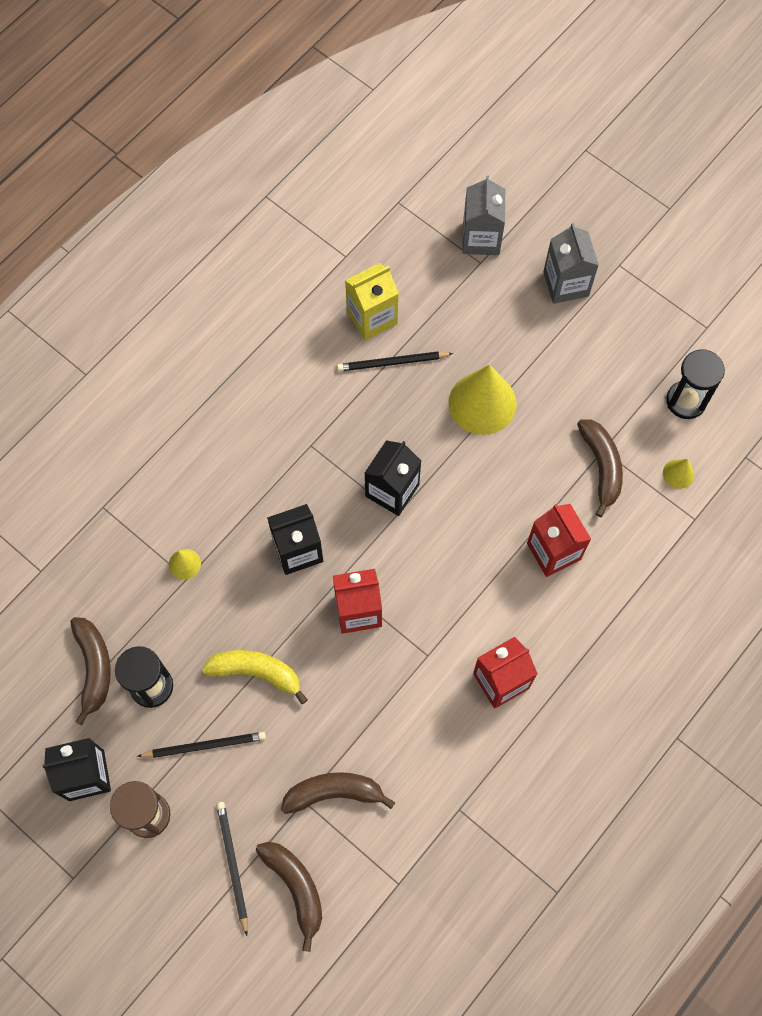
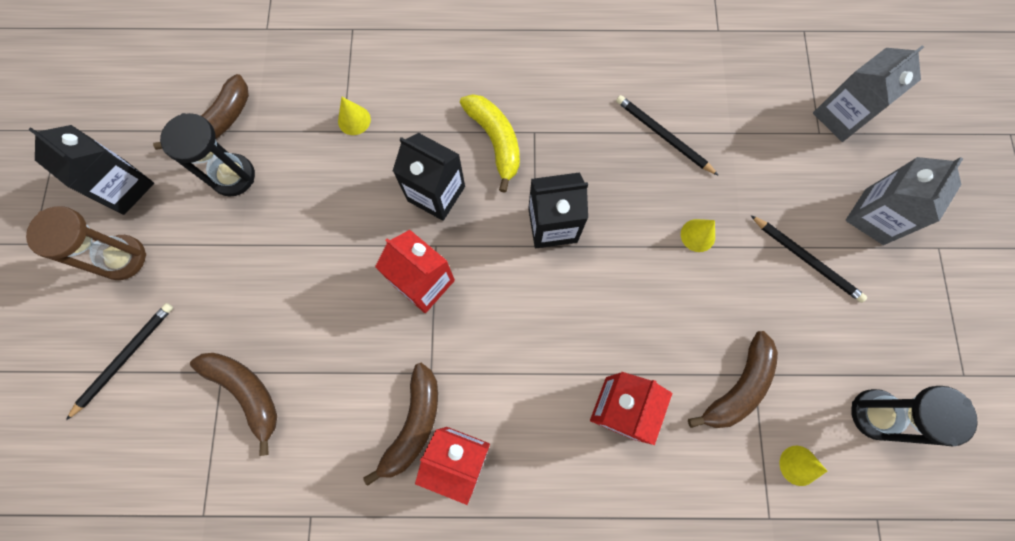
camera: 50 degrees right, 5 degrees up
black pencil [137,732,266,758] -> black pencil moved to [750,215,867,303]
yellow banana [202,650,308,704] -> yellow banana moved to [460,94,520,193]
brown banana [256,842,322,952] -> brown banana moved to [363,363,438,486]
yellow carton [345,263,399,340] -> none
yellow cone [449,365,517,435] -> yellow cone [681,219,715,252], size x0.45

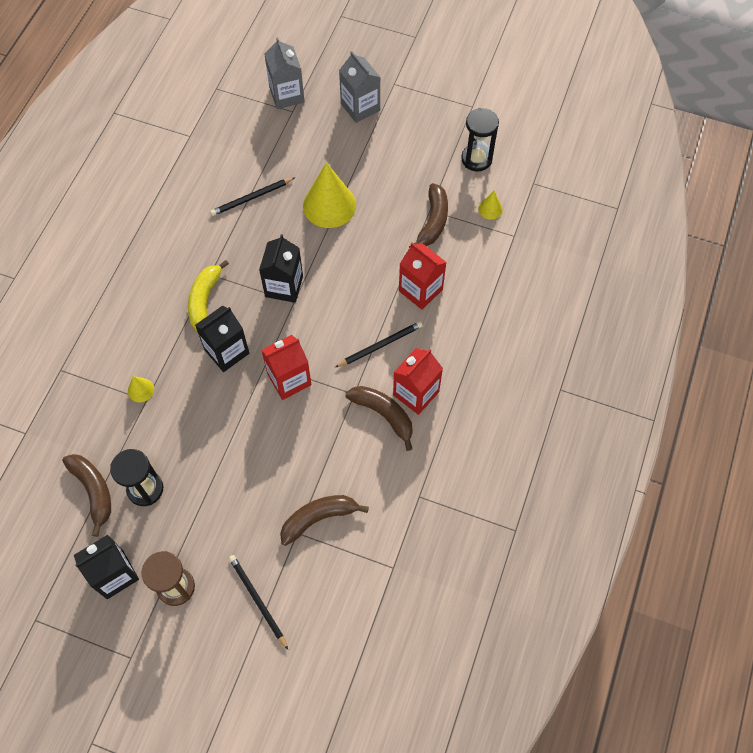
camera: 70 degrees left, 10 degrees down
yellow banana [460,94,520,193] -> yellow banana turned 75 degrees counterclockwise [188,260,229,331]
yellow cone [681,219,715,252] -> yellow cone [303,162,356,228], size x2.20
brown banana [688,331,778,428] -> brown banana turned 45 degrees clockwise [409,183,448,248]
black pencil [750,215,867,303] -> black pencil moved to [335,321,423,367]

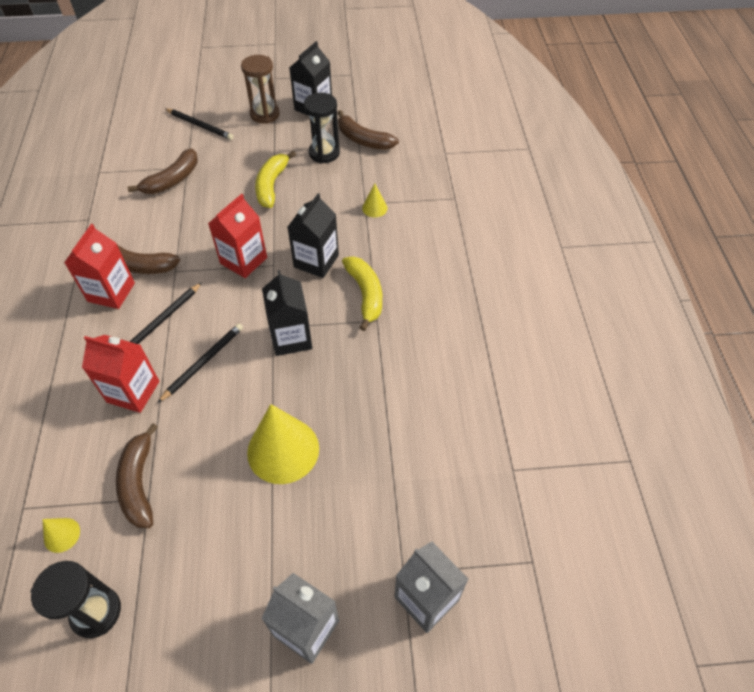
camera: 155 degrees right, 10 degrees down
black pencil [210,178,294,216] -> black pencil moved to [158,323,243,403]
none -> yellow banana [255,151,296,208]

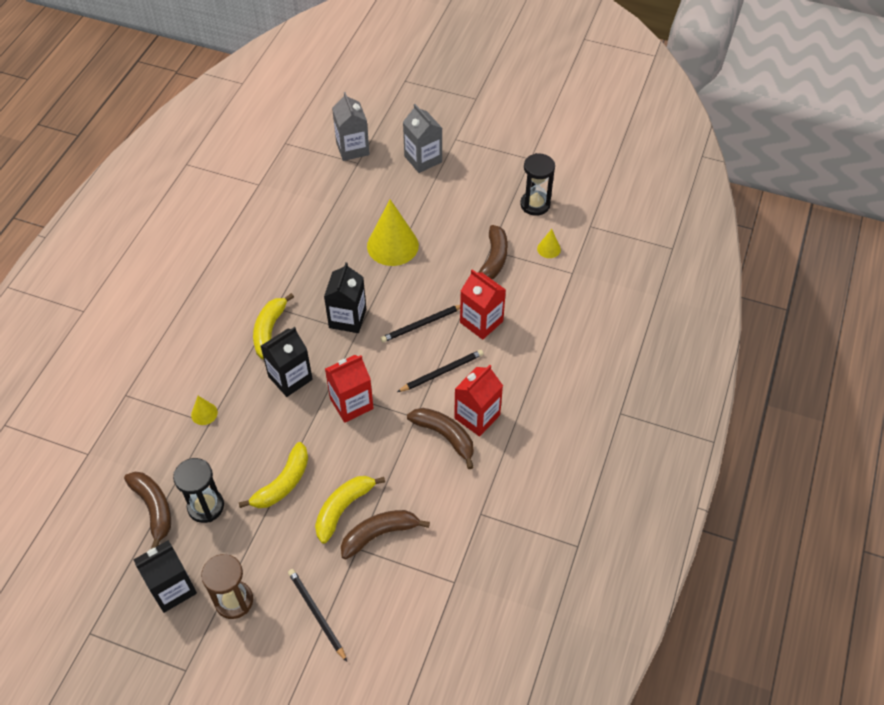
camera: 155 degrees left, 0 degrees up
none -> yellow banana [315,476,385,544]

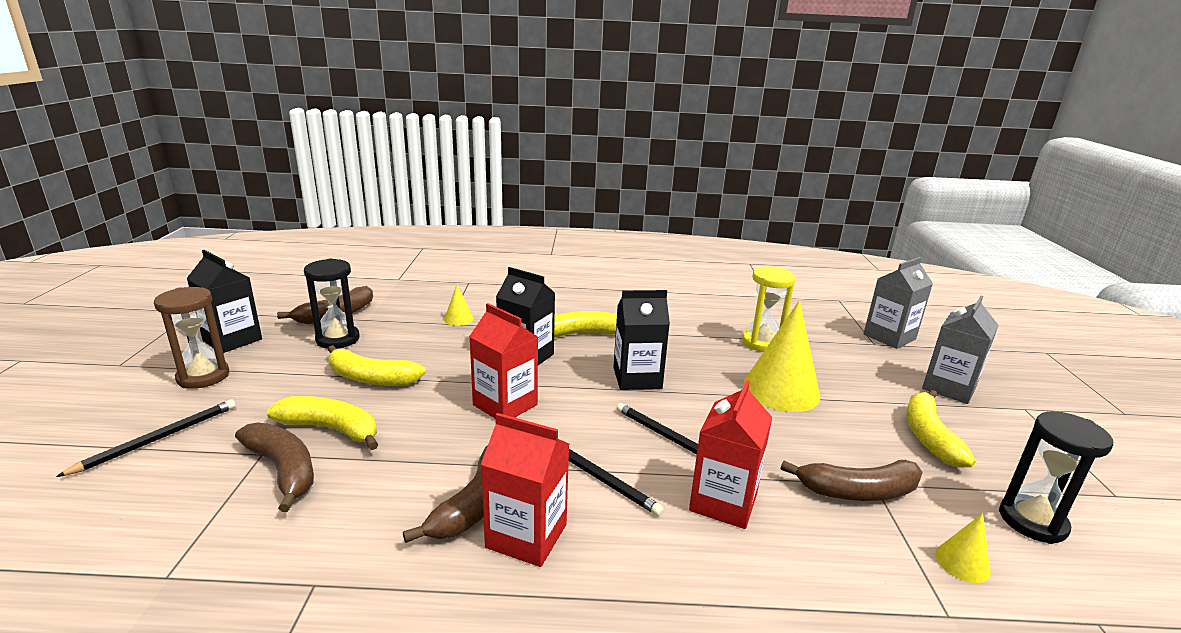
camera: 70 degrees right, 30 degrees down
none -> yellow hourglass [742,266,796,352]
none -> yellow banana [906,390,976,468]

